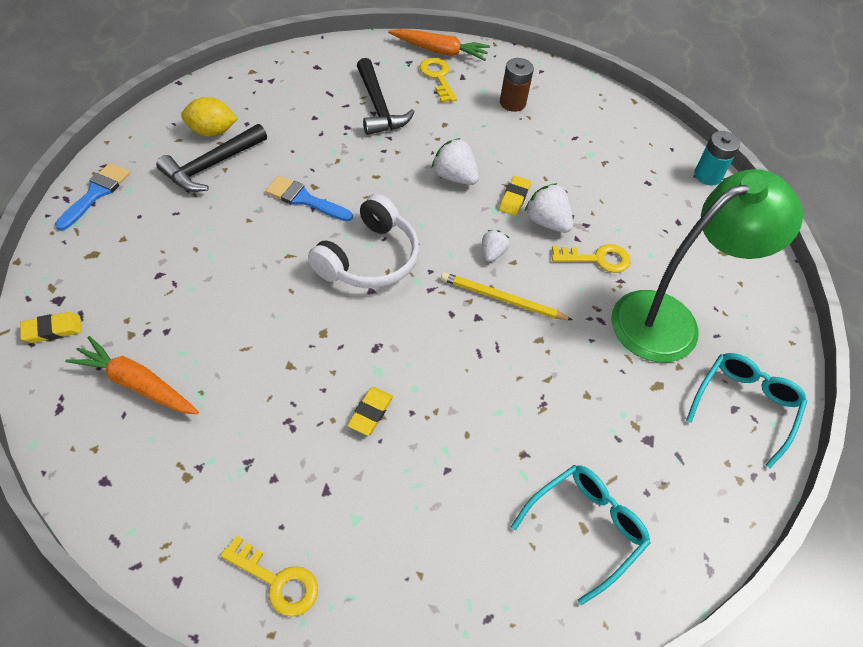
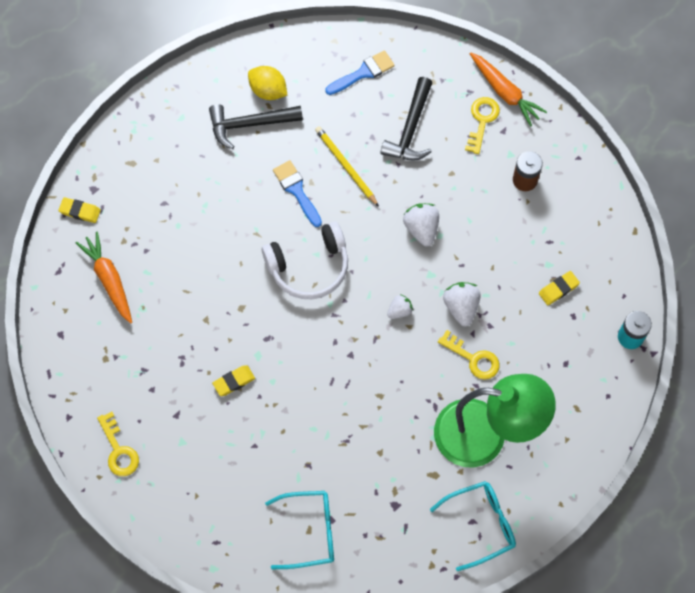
camera: 40 degrees right, 15 degrees up
blue brush [55,163,130,231] -> blue brush moved to [325,50,395,95]
yellow pencil [441,272,572,320] -> yellow pencil moved to [315,126,379,207]
yellow eraser [499,176,531,216] -> yellow eraser moved to [539,271,580,305]

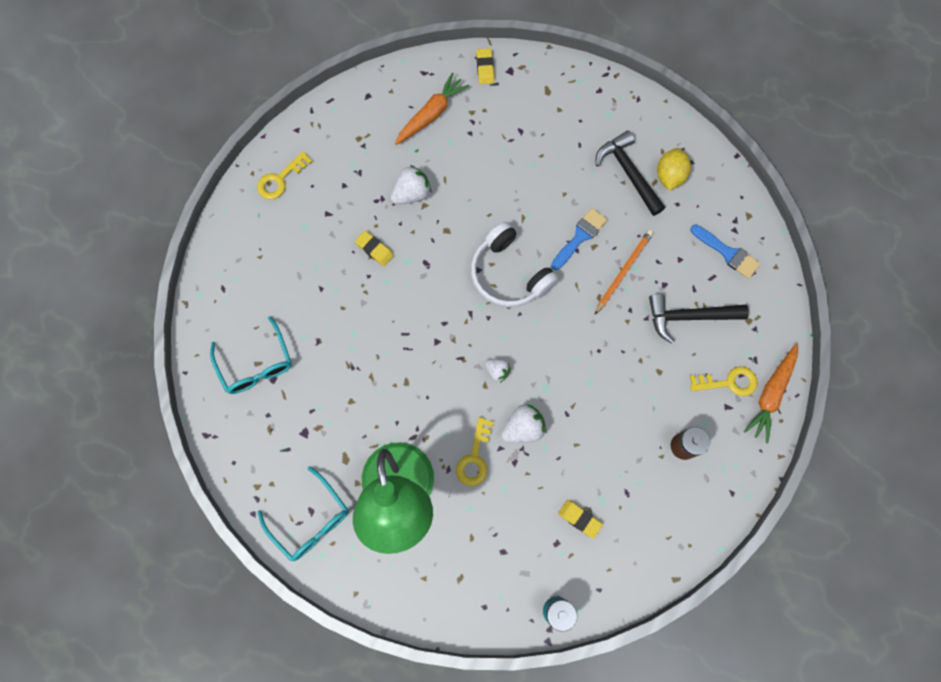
camera: 70 degrees right, 5 degrees up
yellow pencil [315,126,379,207] -> orange pencil [595,230,653,314]
white strawberry [403,203,439,246] -> white strawberry moved to [390,165,431,204]

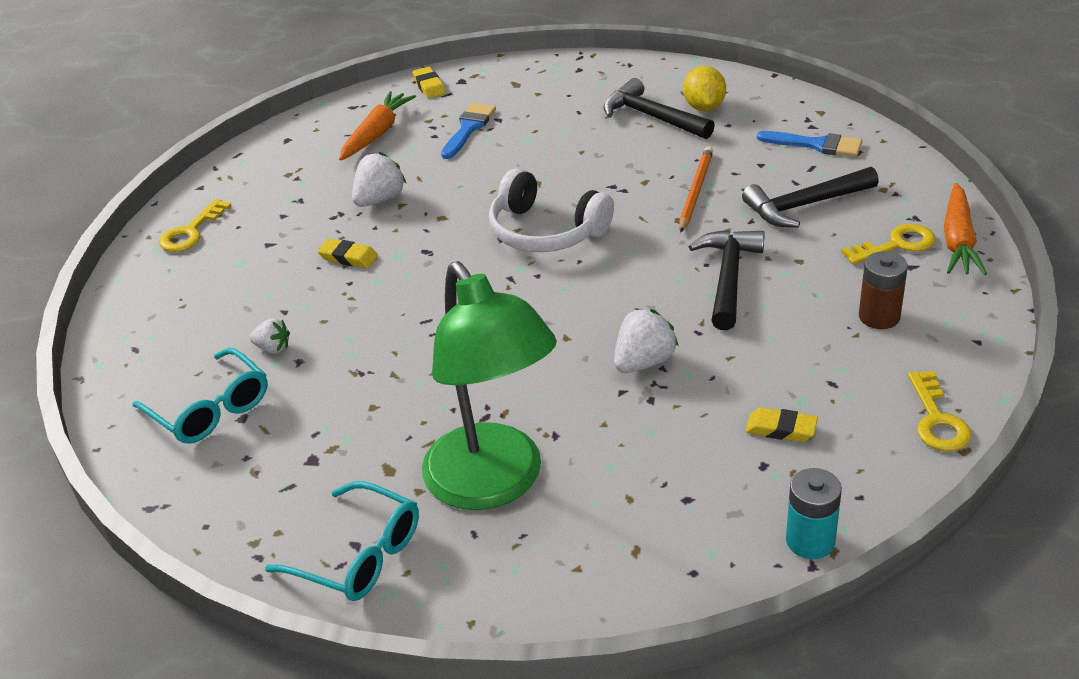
camera: 15 degrees left, 35 degrees down
yellow key [456,417,494,486] -> yellow key moved to [908,371,972,451]
white strawberry [484,359,511,383] -> white strawberry moved to [249,318,290,353]
blue brush [551,208,607,270] -> blue brush moved to [441,103,496,159]
none -> black hammer [689,230,765,330]

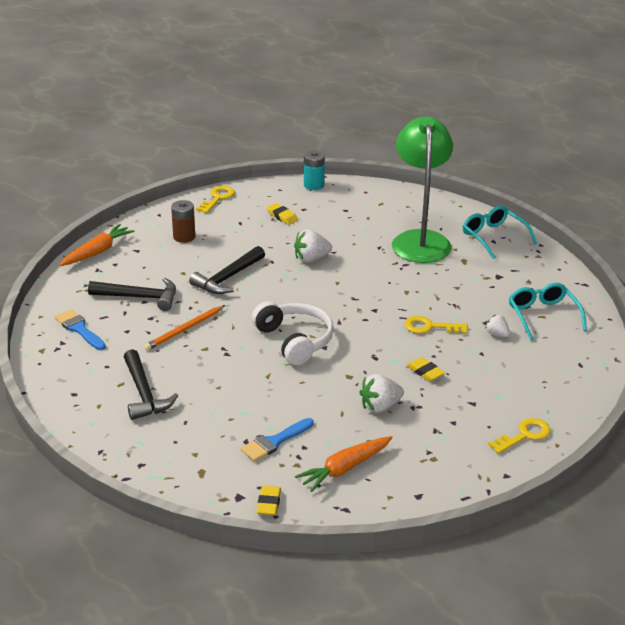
camera: 155 degrees left, 5 degrees down
yellow lemon [683,66,726,111] -> none
yellow key [842,224,936,264] -> yellow key moved to [405,316,468,334]

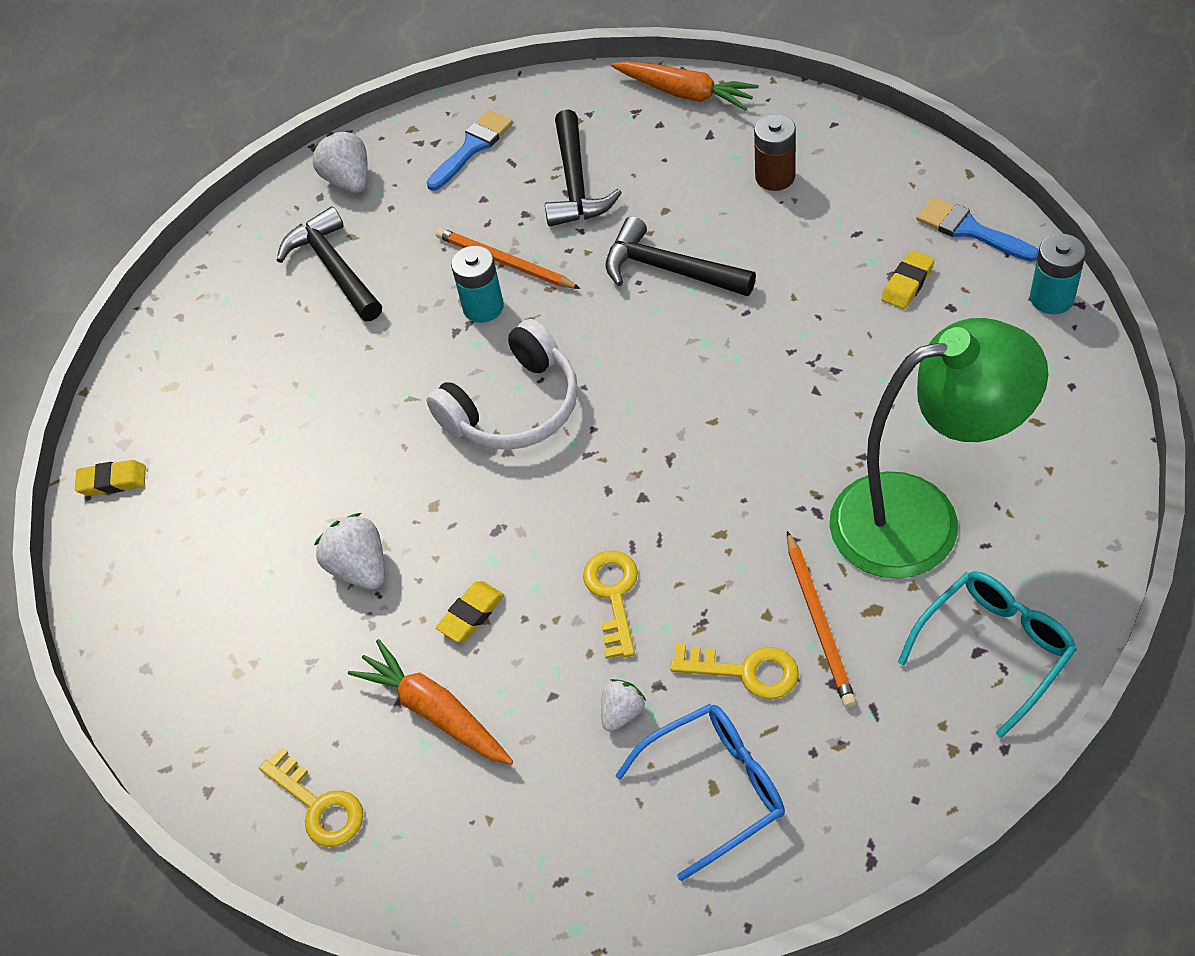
camera: 85 degrees right, 20 degrees up
black hammer [124,349,178,420] -> black hammer turned 90 degrees clockwise [277,206,382,321]
yellow key [196,186,235,213] -> yellow key moved to [670,644,799,699]
blue brush [241,418,314,462] -> blue brush moved to [916,197,1039,262]
white strawberry [294,230,332,262] -> white strawberry moved to [311,130,368,193]
orange carrot [295,436,393,492] -> orange carrot moved to [348,639,513,765]
turquoise glasses [509,283,587,340] -> blue glasses [615,704,785,881]
none -> turquoise battery [451,246,504,323]
none -> orange pencil [787,531,856,708]

